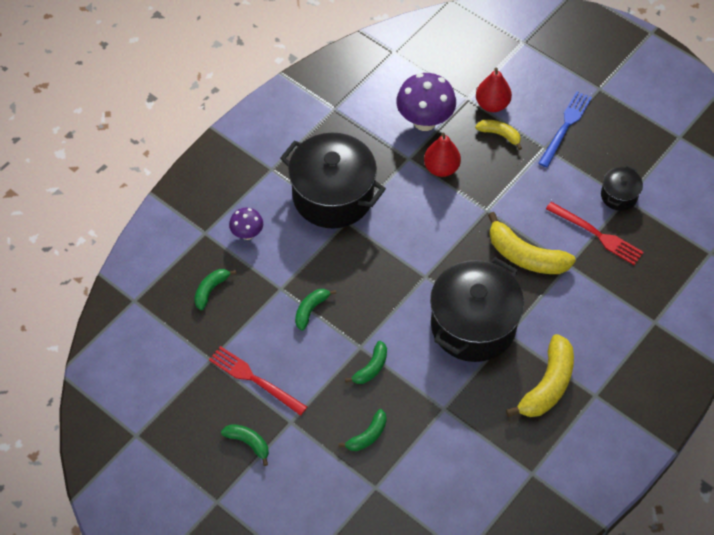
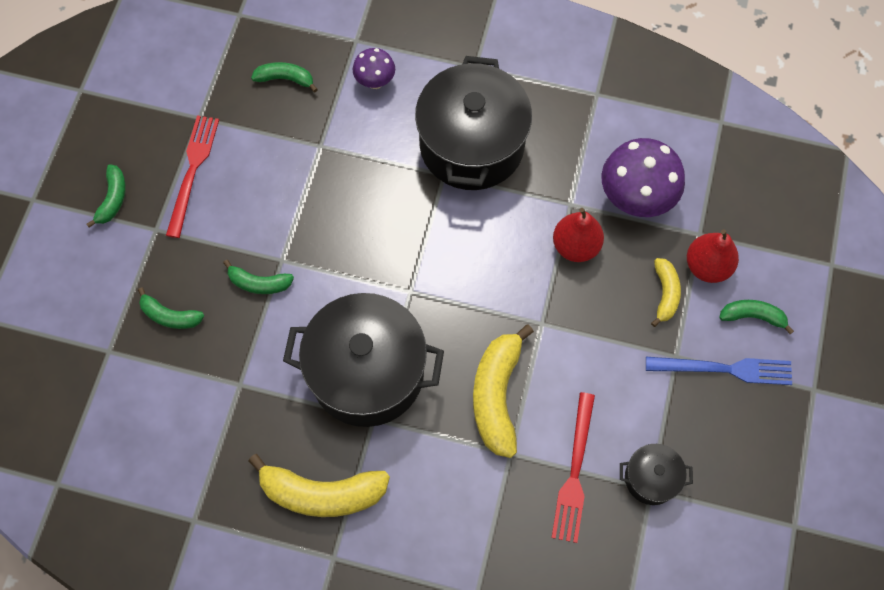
camera: 65 degrees right, 10 degrees up
green banana [295,289,337,331] -> green banana moved to [719,300,794,334]

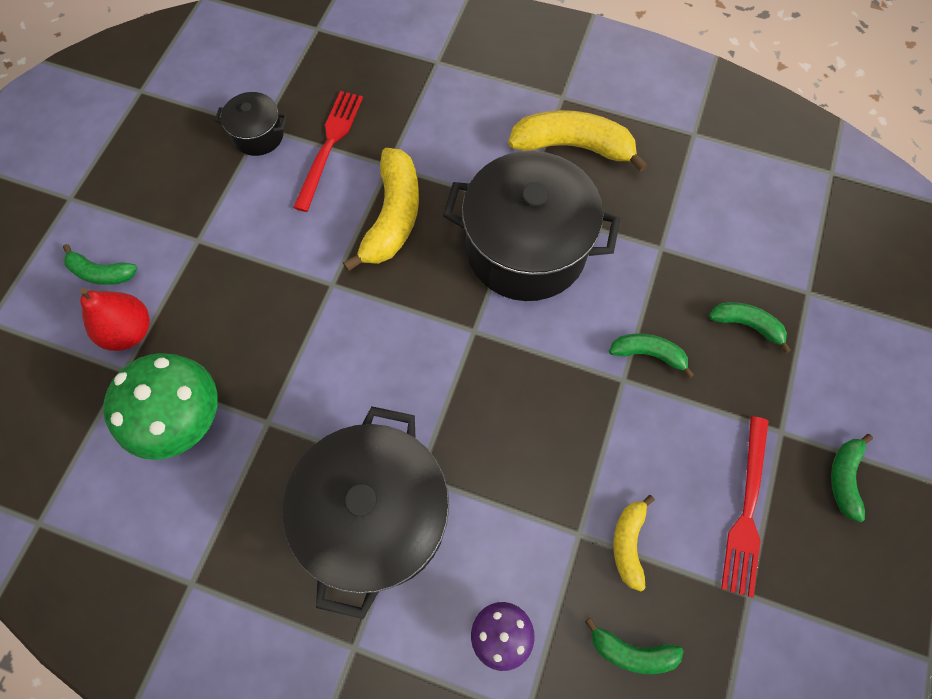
camera: 175 degrees left, 0 degrees up
red pear [553,208,604,262] -> none
purple mushroom [601,138,685,217] -> green mushroom [103,353,218,460]
blue fork [646,357,792,385] -> none
yellow banana [651,258,681,327] -> yellow banana moved to [613,495,655,592]

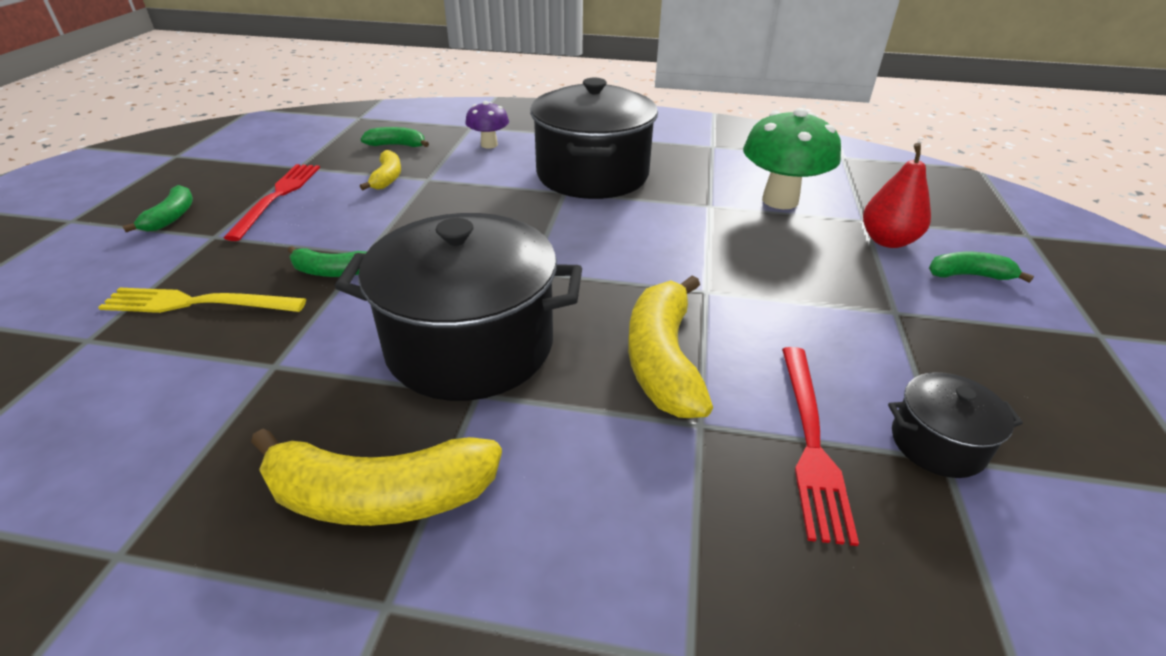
camera: 170 degrees right, 30 degrees down
green banana [709,302,791,353] -> yellow fork [98,288,306,313]

